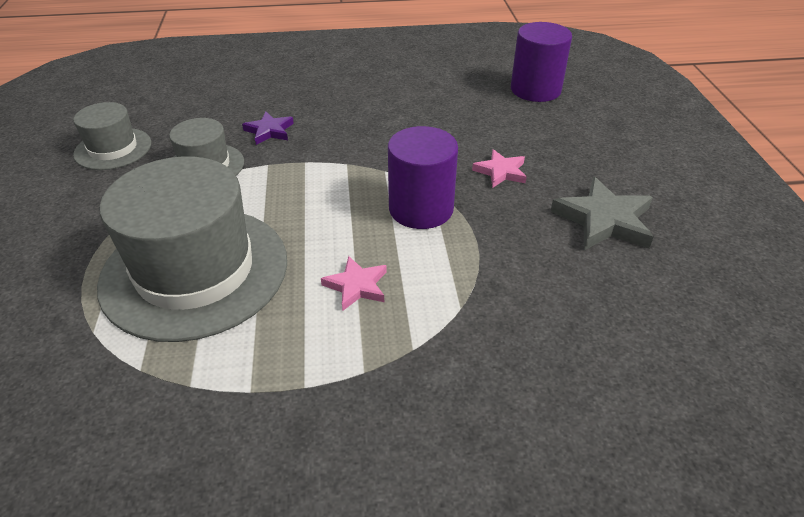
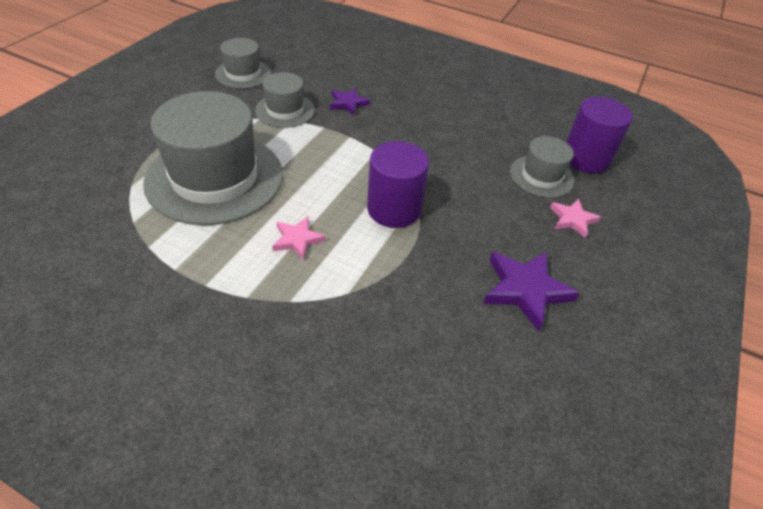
camera: 30 degrees right, 5 degrees up
pink star [472,149,527,188] -> pink star moved to [550,199,601,238]
grey star [551,177,654,250] -> purple star [483,251,580,331]
none -> grey hat [510,136,574,198]

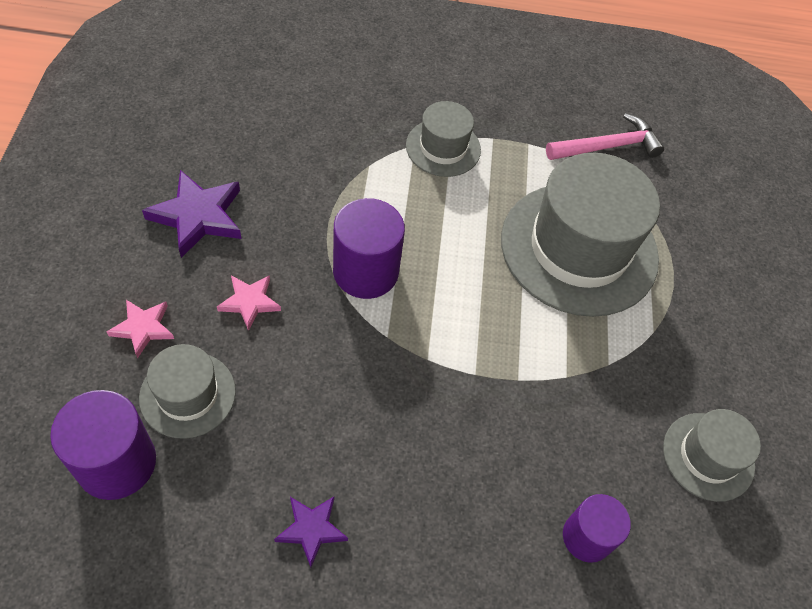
camera: 155 degrees right, 10 degrees up
grey hat [255,72,315,128] -> grey hat moved to [406,101,481,177]
pink star [272,216,326,260] -> pink star moved to [217,275,281,331]
purple star [330,88,370,115] -> purple star moved to [274,496,348,567]
none -> pink hammer [546,113,664,160]
none -> purple cylinder [563,494,631,563]

